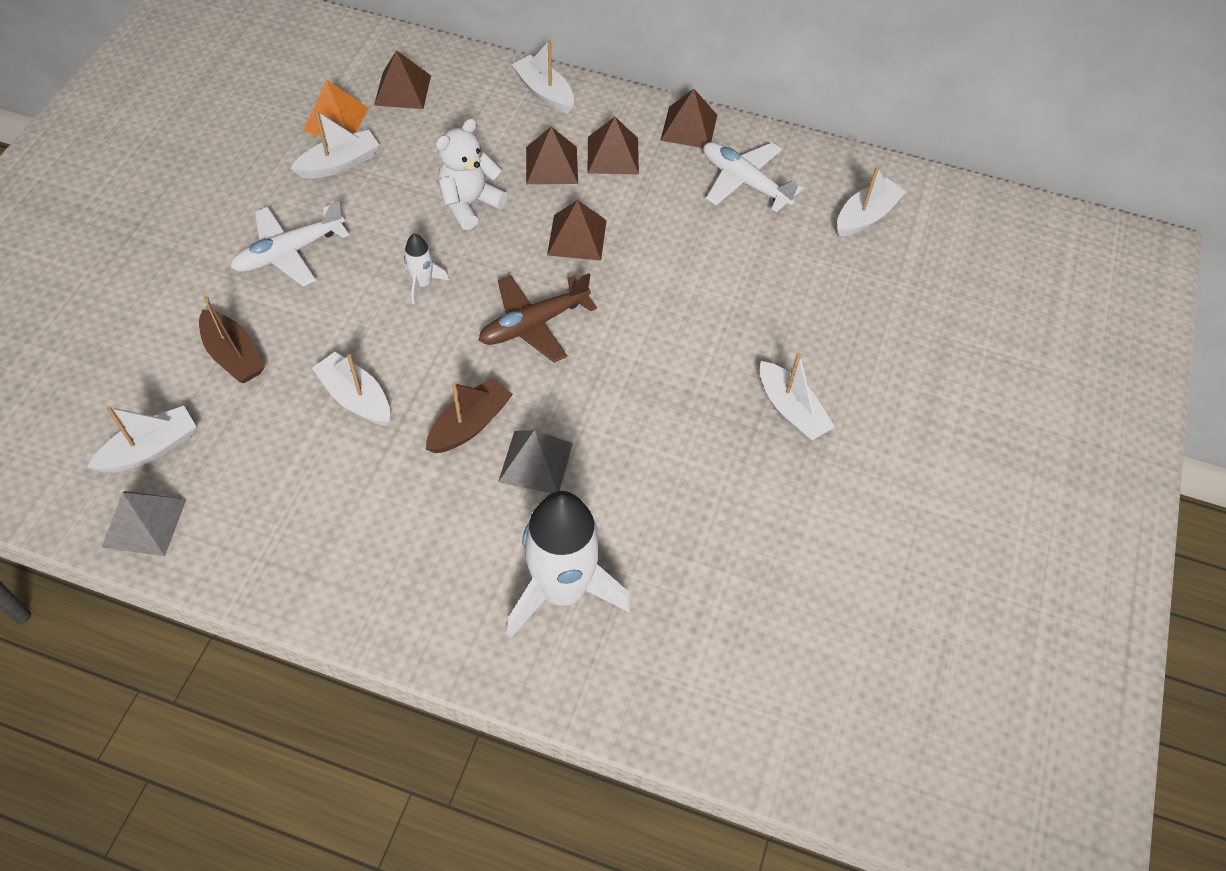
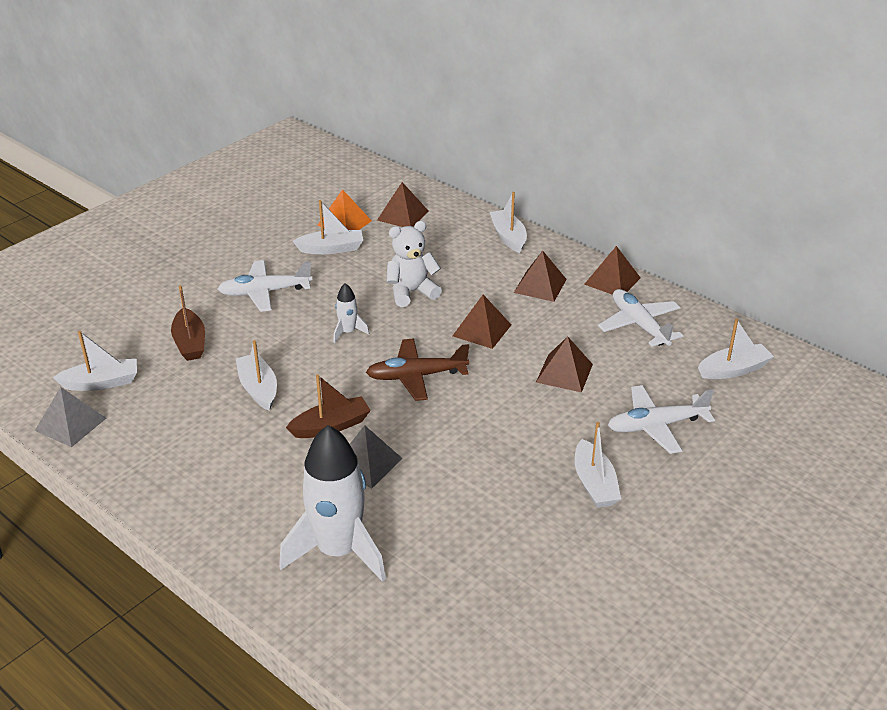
camera: 25 degrees right, 20 degrees down
brown pyramid [526,127,578,184] -> brown pyramid moved to [536,336,593,392]
none -> white plane [608,385,715,454]

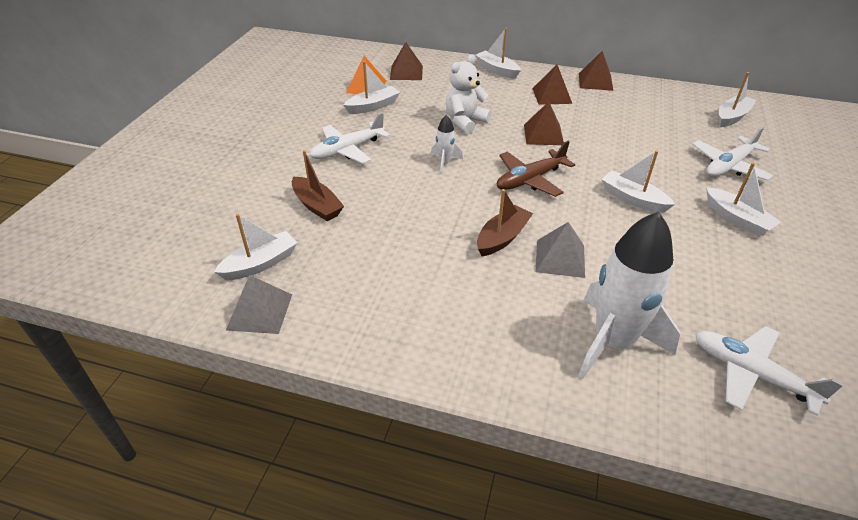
camera: 25 degrees left, 5 degrees up
white boat [236,340,277,411] -> white boat moved to [601,150,675,213]
brown pyramid [536,336,593,392] -> none
white plane [598,289,683,347] -> white plane moved to [695,326,843,416]

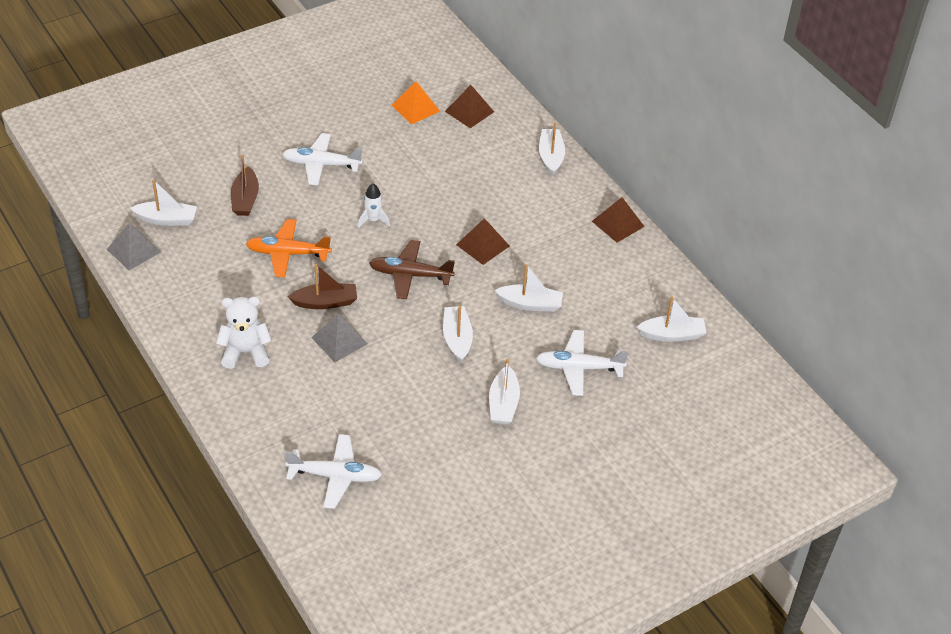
camera: 40 degrees right, 5 degrees up
white boat [344,61,400,114] -> white boat moved to [494,264,563,312]
white teddy bear [446,54,491,134] -> white teddy bear moved to [216,297,272,369]
brown pyramid [532,64,572,105] -> none
white rocket [578,211,680,379] -> none
white plane [695,326,843,416] -> white plane turned 105 degrees clockwise [285,434,382,509]
none -> orange plane [246,219,331,277]

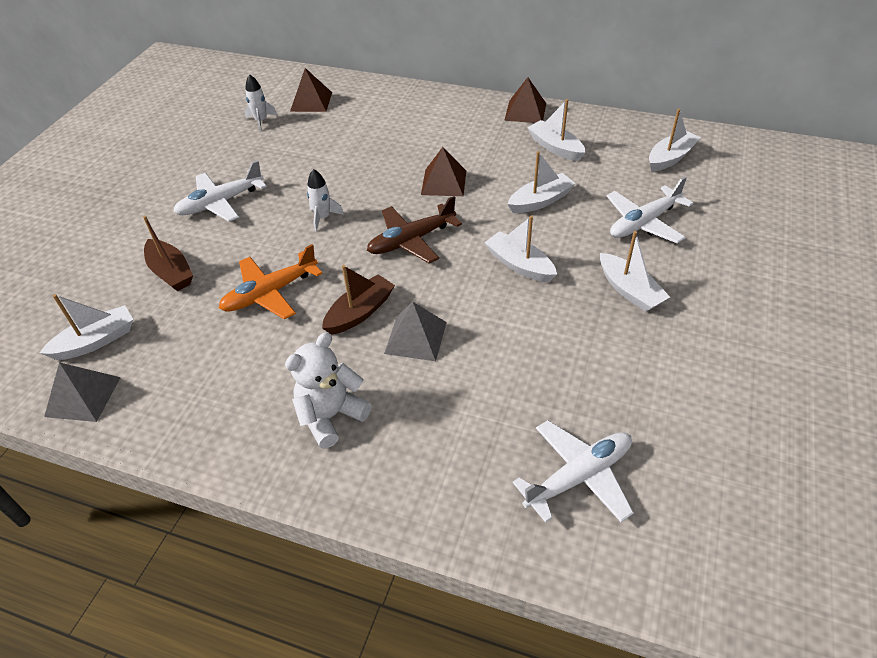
camera: 35 degrees left, 0 degrees up
orange pyramid [391,81,440,125] -> white rocket [245,74,277,131]
white boat [539,122,565,176] -> white boat moved to [527,99,586,161]

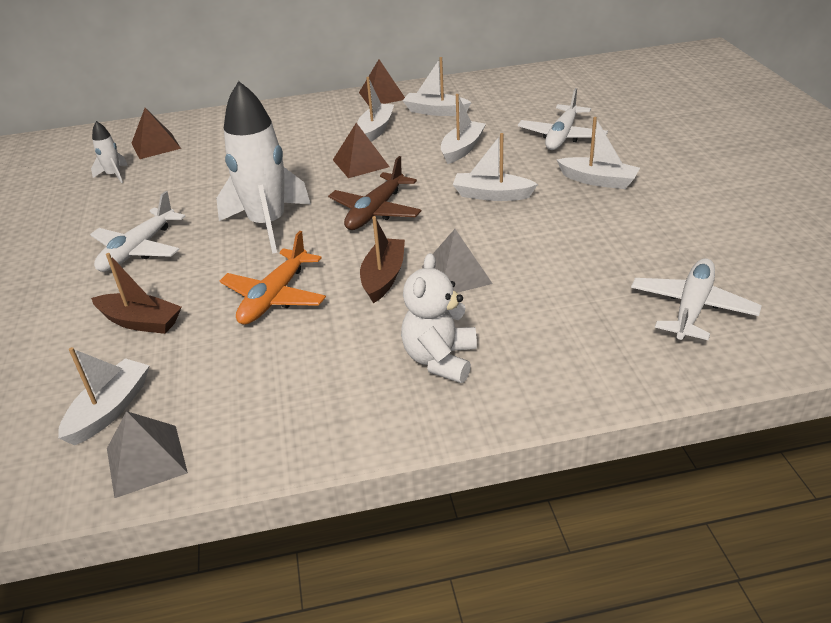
camera: 30 degrees left, 10 degrees down
white rocket [307,169,344,232] -> white rocket [216,81,311,254], size x2.26
white boat [649,109,701,172] -> white boat moved to [357,77,394,142]

